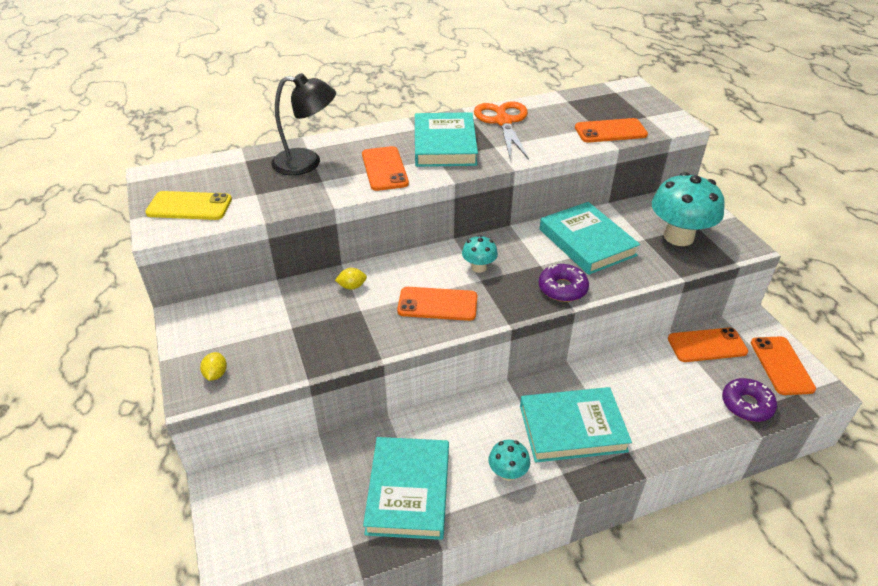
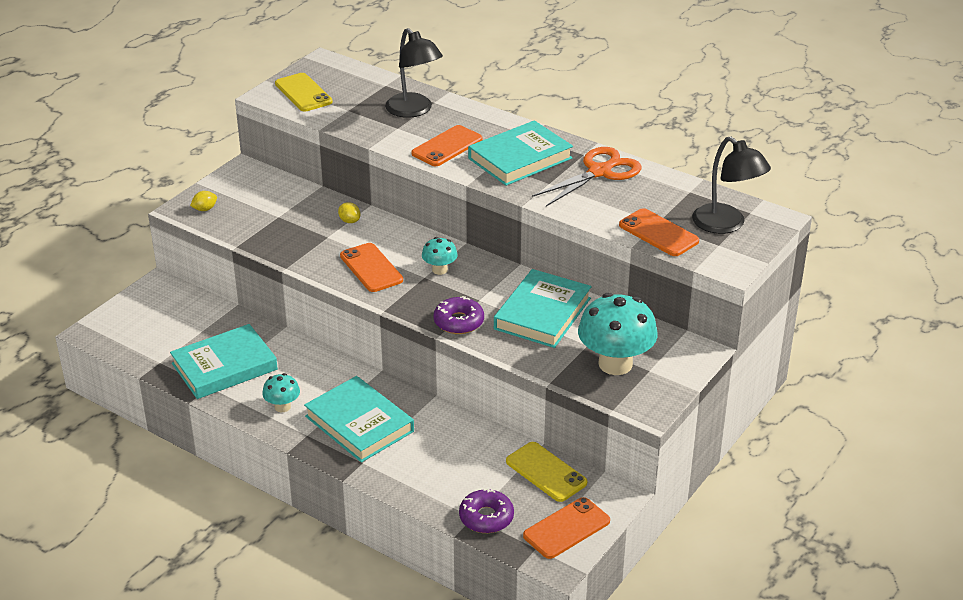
camera: 55 degrees right, 5 degrees down
orange phone [668,328,748,362] -> yellow phone [506,442,587,502]
none -> black lamp [692,136,771,234]

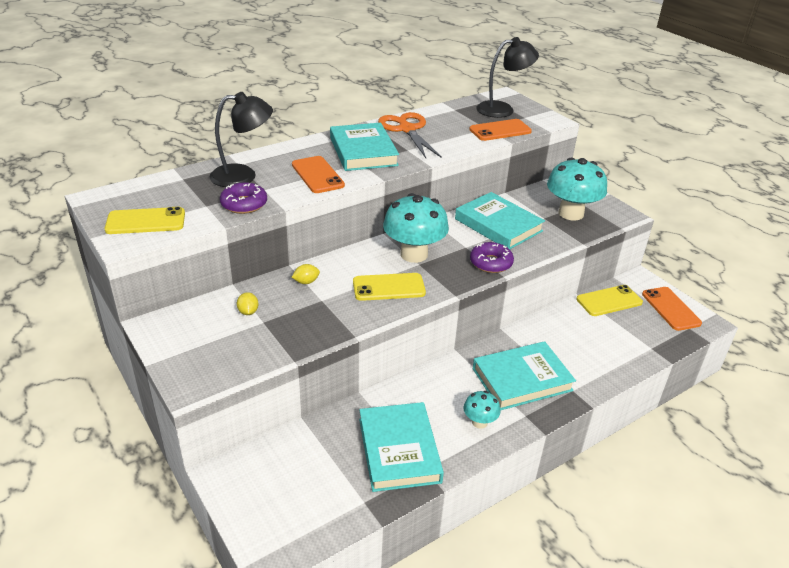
camera: 70 degrees left, 0 degrees up
yellow lemon [190,191,217,211] -> yellow lemon moved to [237,292,259,315]
orange phone [340,243,403,292] -> yellow phone [353,273,426,301]
turquoise mushroom [422,237,458,275] -> turquoise mushroom [383,193,449,263], size x2.02
purple donut [459,489,514,533] -> purple donut moved to [220,182,267,214]

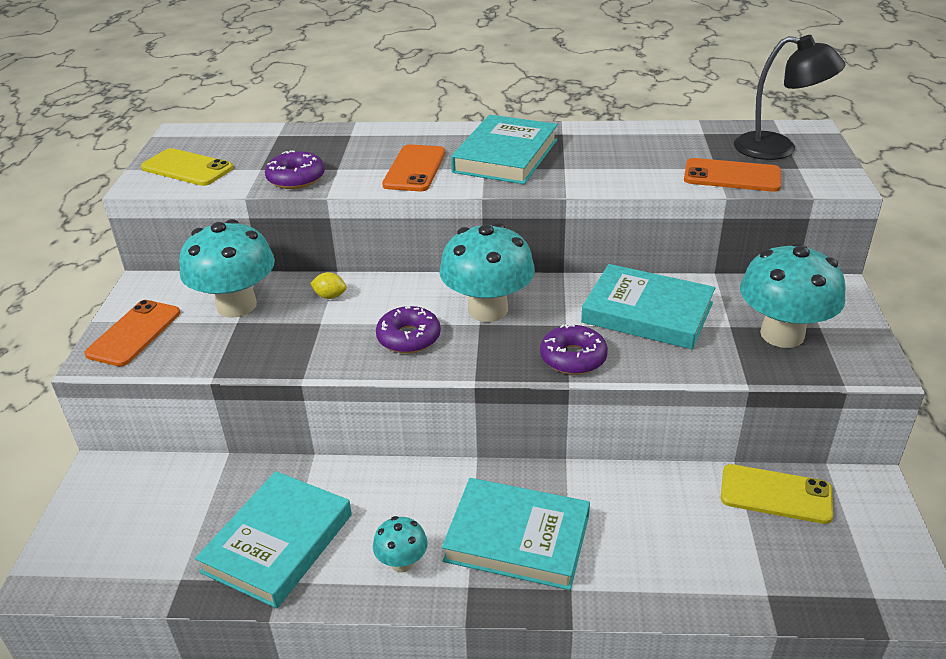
camera: 40 degrees right, 0 degrees up
black lamp [210,92,273,187] -> none
yellow lemon [237,292,259,315] -> turquoise mushroom [179,219,275,318]
yellow phone [353,273,426,301] -> purple donut [376,305,441,353]
orange scissors [378,112,442,158] -> none
turquoise book [455,192,545,249] -> turquoise book turned 60 degrees counterclockwise [581,264,715,349]
orange phone [642,287,702,331] -> orange phone moved to [84,300,180,366]

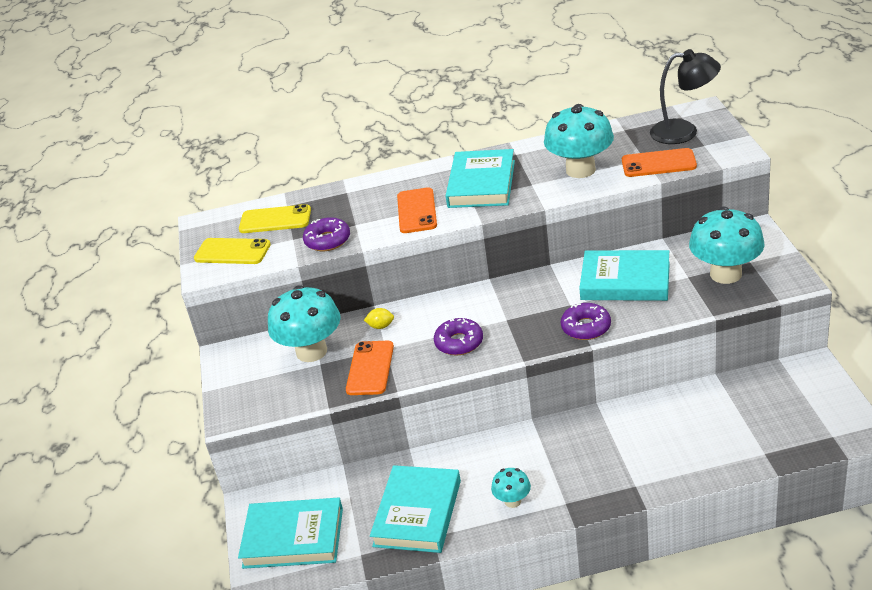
camera: 10 degrees left, 0 degrees up
orange phone [84,300,180,366] -> orange phone moved to [346,340,394,395]
turquoise mushroom [440,223,535,322] -> turquoise mushroom moved to [544,104,614,178]
turquoise book [442,478,590,590] -> turquoise book moved to [238,498,343,569]
yellow phone [721,464,833,524] -> yellow phone moved to [239,204,311,233]

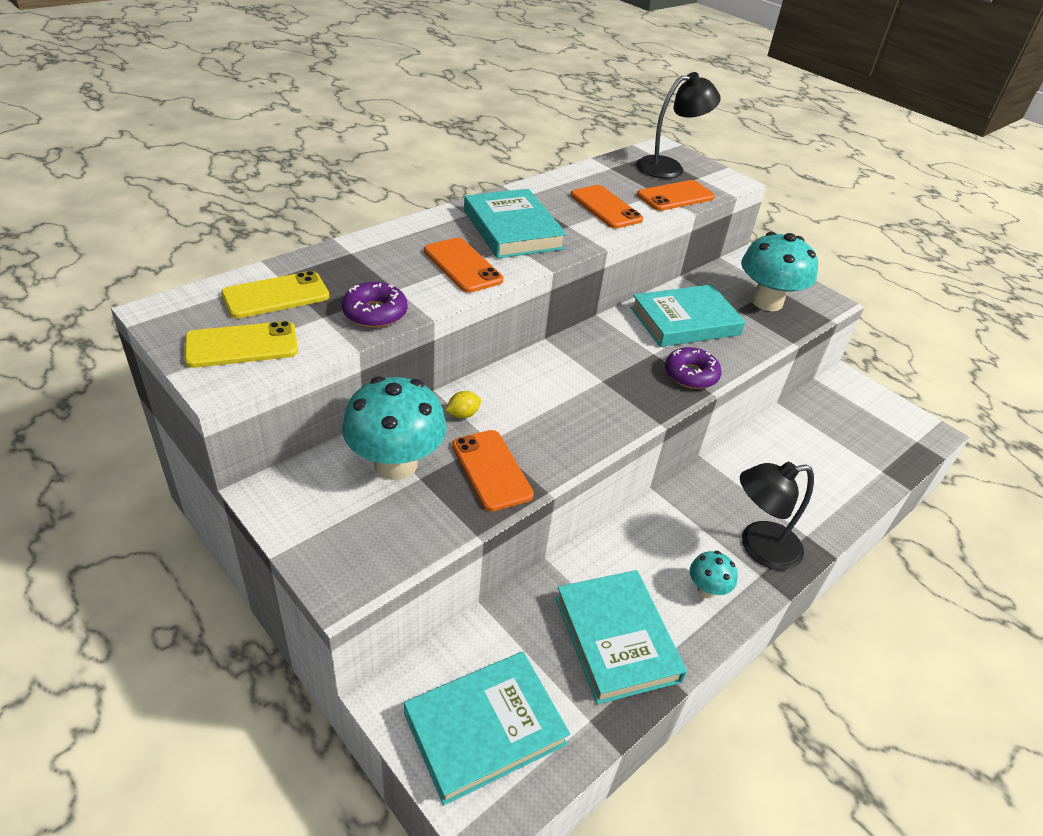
camera: 40 degrees left, 5 degrees up
purple donut [434,318,483,356] -> none
turquoise mushroom [544,104,614,178] -> orange phone [571,185,643,229]
none -> black lamp [740,462,814,570]

